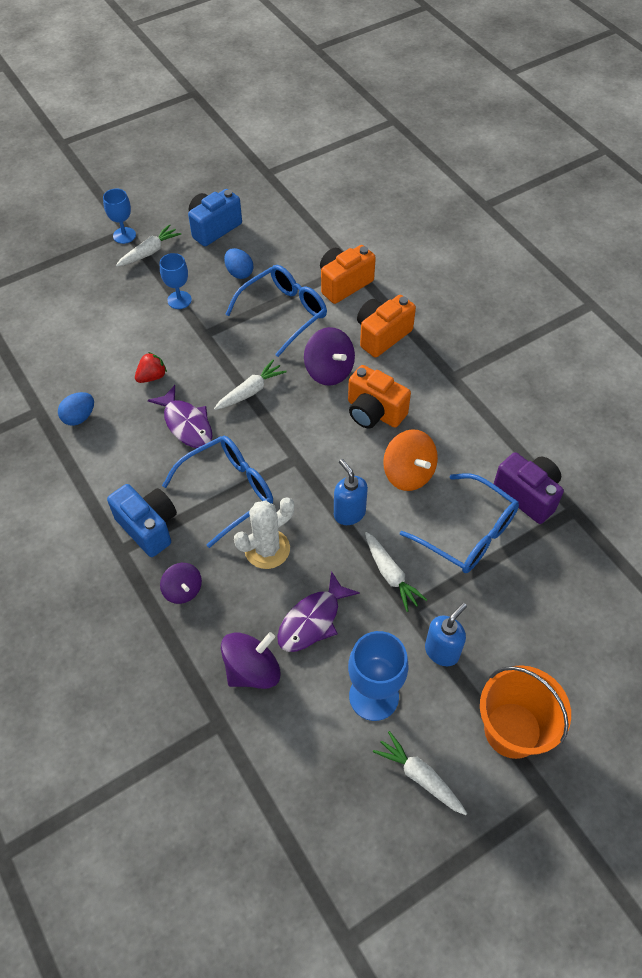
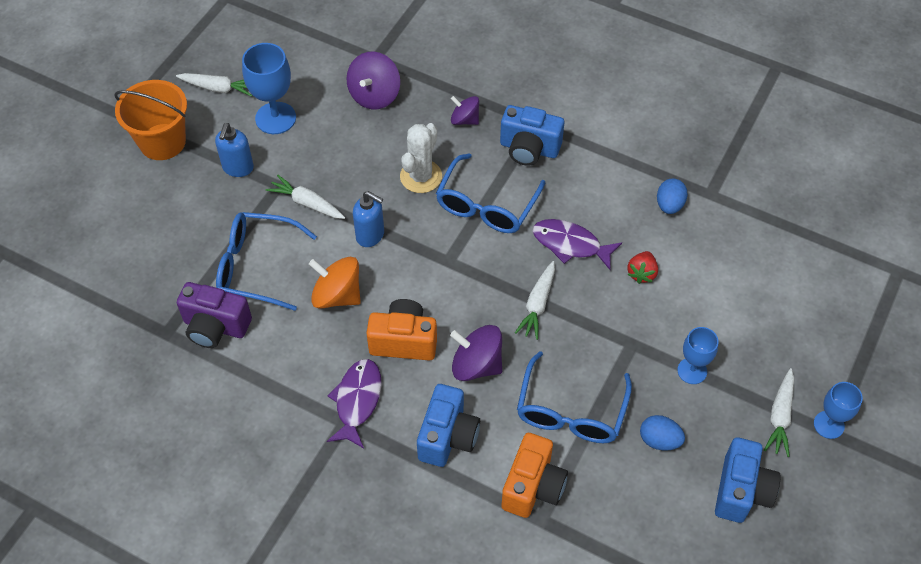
camera: 150 degrees right, 0 degrees up
purple fish [277,571,360,652] -> purple fish moved to [327,359,382,448]
orange camera [357,295,416,357] -> blue camera [417,384,480,467]

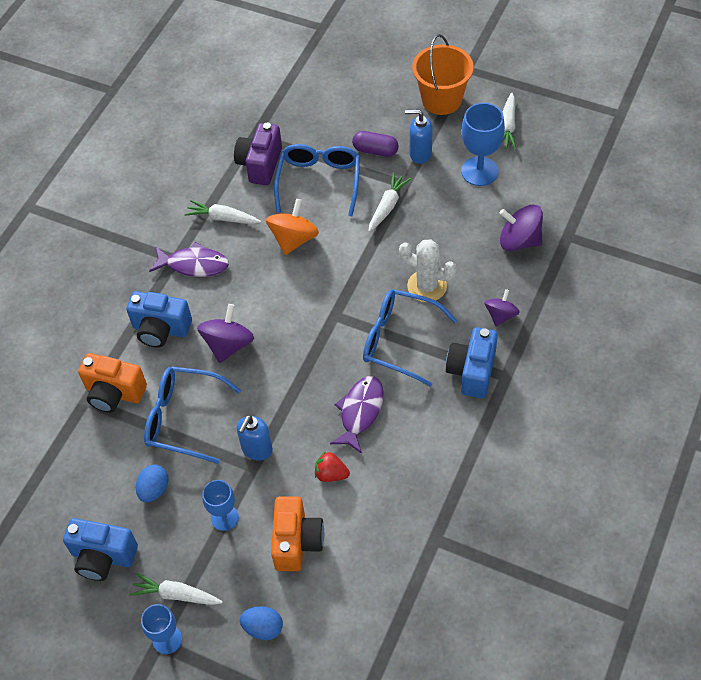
camera: 90 degrees right, 0 degrees up
blue soap dispenser [353,191,384,247] -> blue soap dispenser moved to [237,415,273,461]
orange camera [366,299,437,361] -> orange camera moved to [271,496,324,571]
white carrot [515,261,555,340] -> white carrot moved to [185,200,261,224]
blue egg [657,179,688,214] -> blue egg moved to [240,606,283,640]
none -> purple capsule [352,131,399,157]

